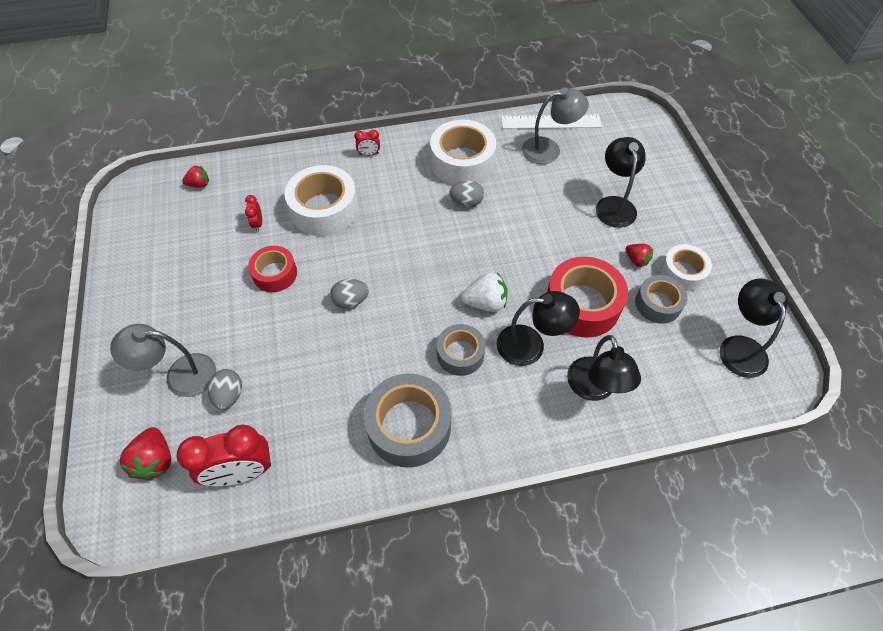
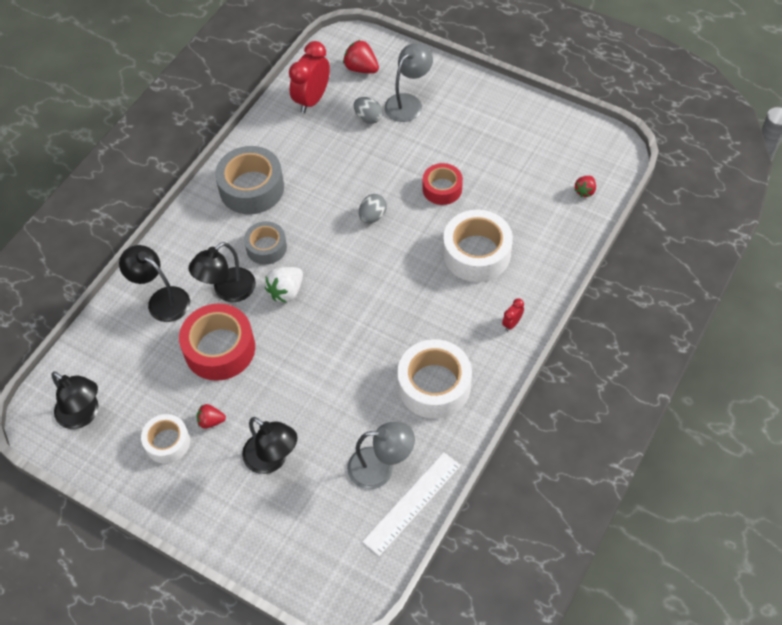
camera: 135 degrees right, 0 degrees up
red clock [245,195,262,232] -> none
grey egg [449,180,484,207] -> none
grey lamp [522,87,589,164] -> grey lamp turned 120 degrees counterclockwise [347,422,415,489]
grey tape [635,275,687,324] -> none

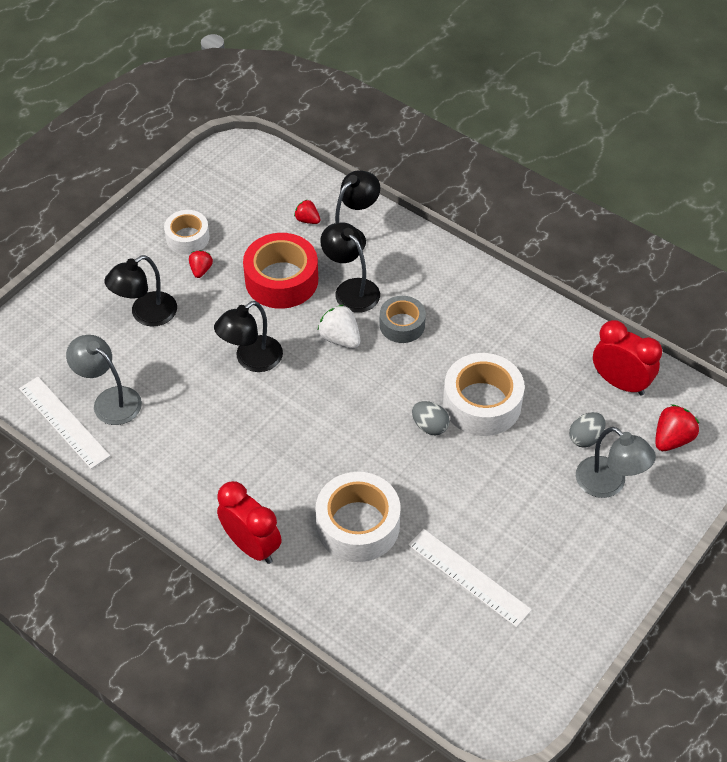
camera: 95 degrees right, 5 degrees down
black lamp [51,371,98,429] -> black lamp moved to [214,301,283,372]
grey tape [215,146,284,214] -> none
grey lamp [347,422,415,489] -> grey lamp turned 120 degrees clockwise [66,335,142,425]
white tape [397,339,472,419] -> white tape moved to [443,353,525,436]
red tape [423,163,463,205] -> none
red clock [502,298,524,331] -> red clock [217,481,282,564], size x2.20
red strawberry [575,176,596,197] -> red strawberry moved to [294,199,320,224]
none -> white ruler [408,529,532,627]

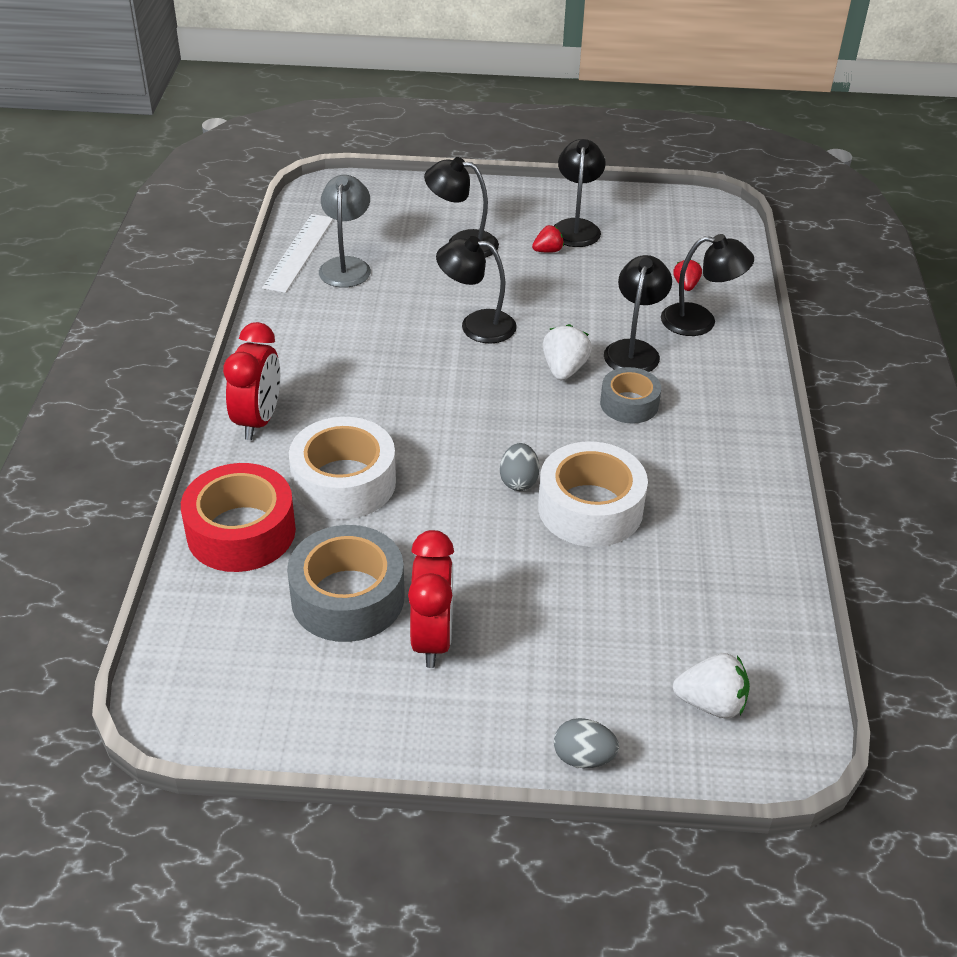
camera: 55 degrees right, 10 degrees down
white tape [164,210,210,254] -> black lamp [554,139,606,247]
red tape [243,233,318,309] -> red tape moved to [181,463,296,572]
white ruler [408,529,532,627] -> grey tape [287,525,405,642]
grey egg [569,412,605,448] -> grey egg moved to [554,718,619,768]
grey lamp [576,427,656,498] -> none
red clock [593,320,662,396] -> red clock moved to [408,530,454,668]
red strawberry [655,404,699,451] -> white strawberry [673,653,750,718]

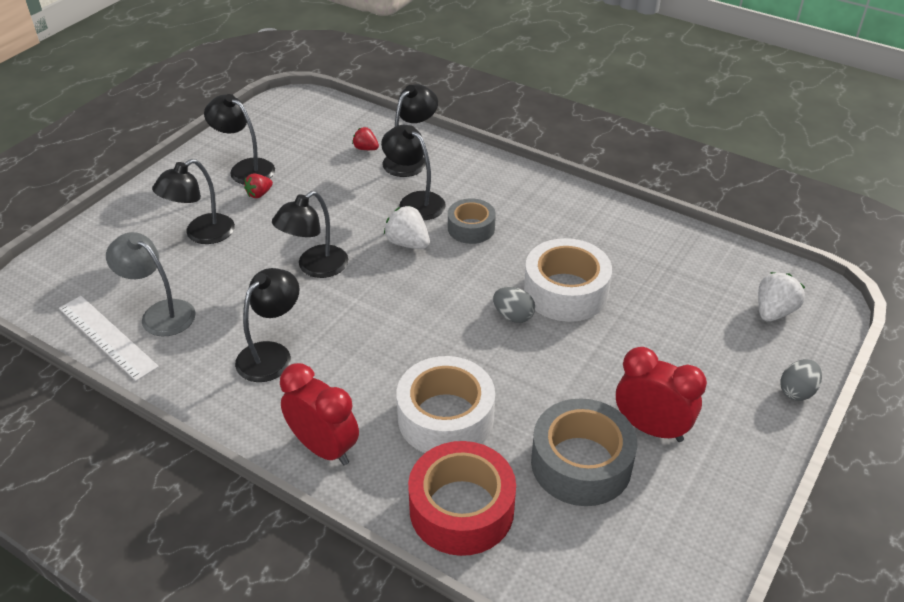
camera: 60 degrees left, 0 degrees up
red strawberry [532,225,564,253] -> red strawberry turned 135 degrees counterclockwise [244,174,273,198]
none -> black lamp [235,268,299,382]

